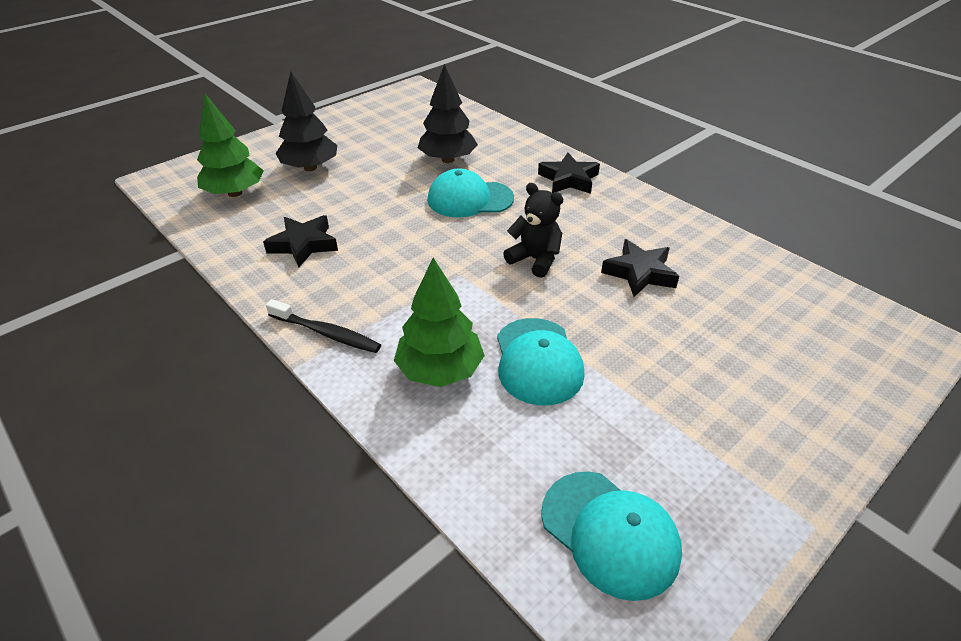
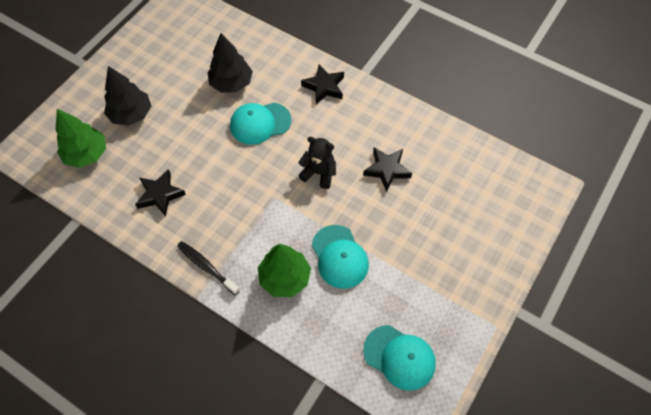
camera: 15 degrees left, 20 degrees up
black toothbrush [266,299,381,353] -> black toothbrush turned 150 degrees counterclockwise [177,241,240,295]

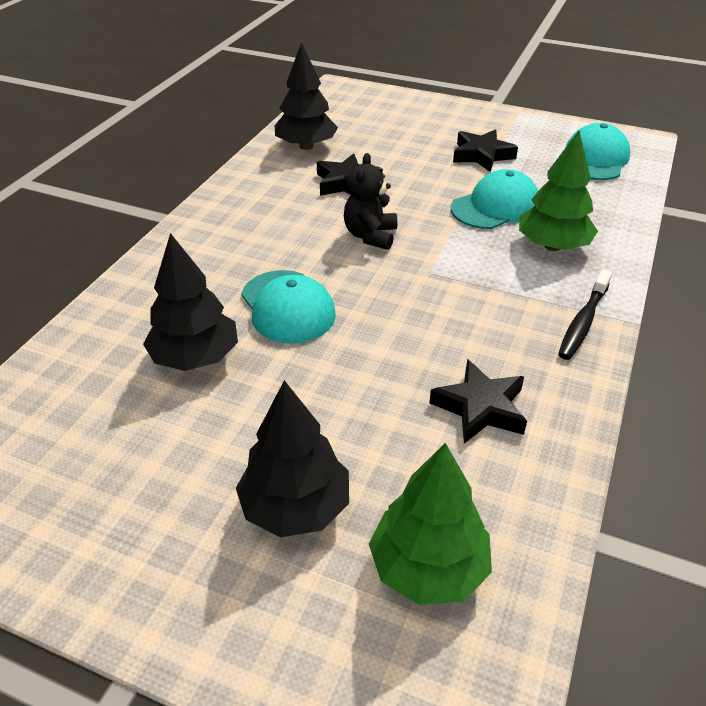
camera: 100 degrees left, 20 degrees down
black star [301,64,344,104] -> black star moved to [453,129,518,172]
none -> black tree [275,42,338,150]

